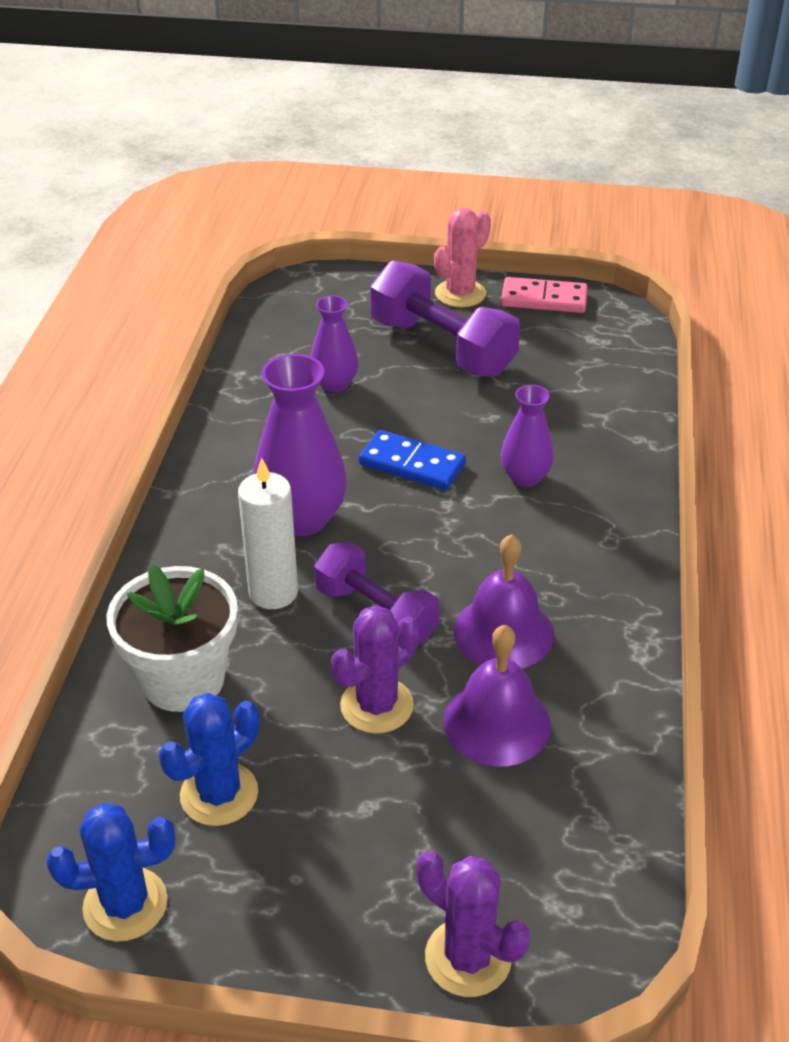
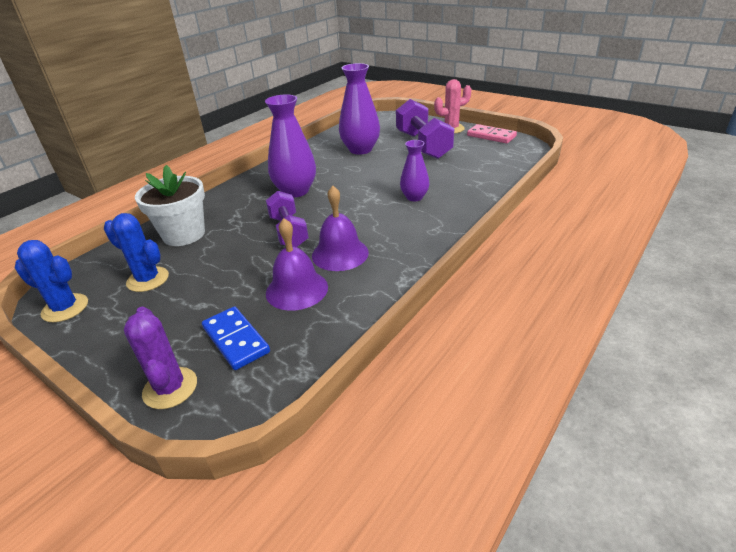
camera: 30 degrees right, 5 degrees down
blue cactus [159,693,259,826] -> blue cactus turned 45 degrees clockwise [104,213,169,292]
white candle [238,458,298,609] -> none
purple vase [310,296,358,392] -> purple vase [339,63,380,155], size x1.69
purple cactus [331,605,419,734] -> none
blue domino [359,430,466,490] -> blue domino moved to [202,306,270,370]

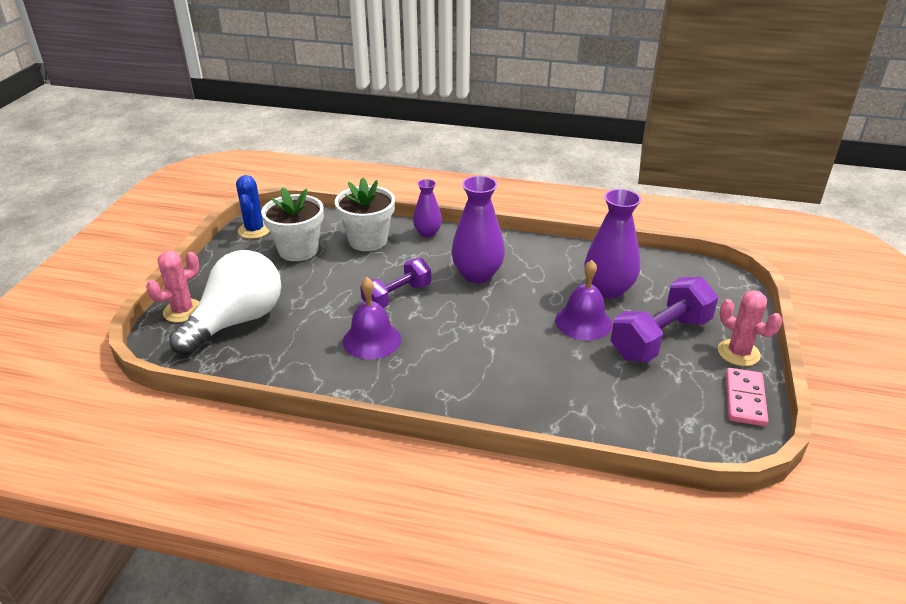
camera: 65 degrees right, 0 degrees up
blue cactus [104,213,169,292] -> white flower pot [261,187,324,261]
purple cactus [124,307,197,409] -> pink cactus [146,251,200,323]
blue domino [202,306,270,370] -> white light bulb [169,250,281,355]
purple bell [266,218,328,311] -> purple bell moved to [555,260,612,340]
purple vase [400,140,430,201] -> purple vase moved to [413,179,442,237]

